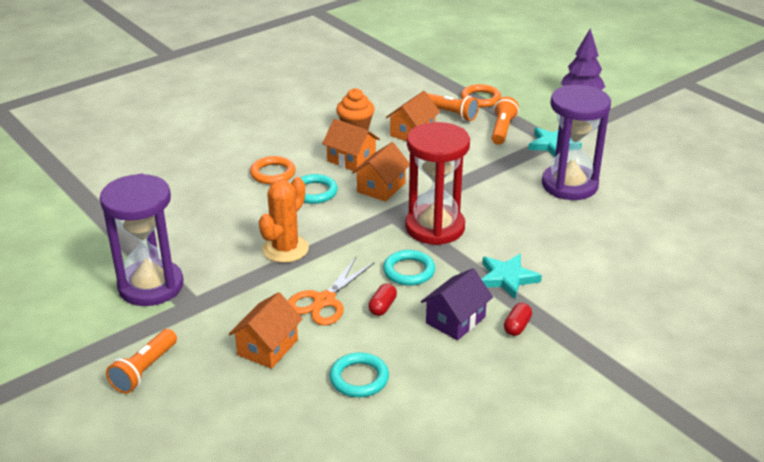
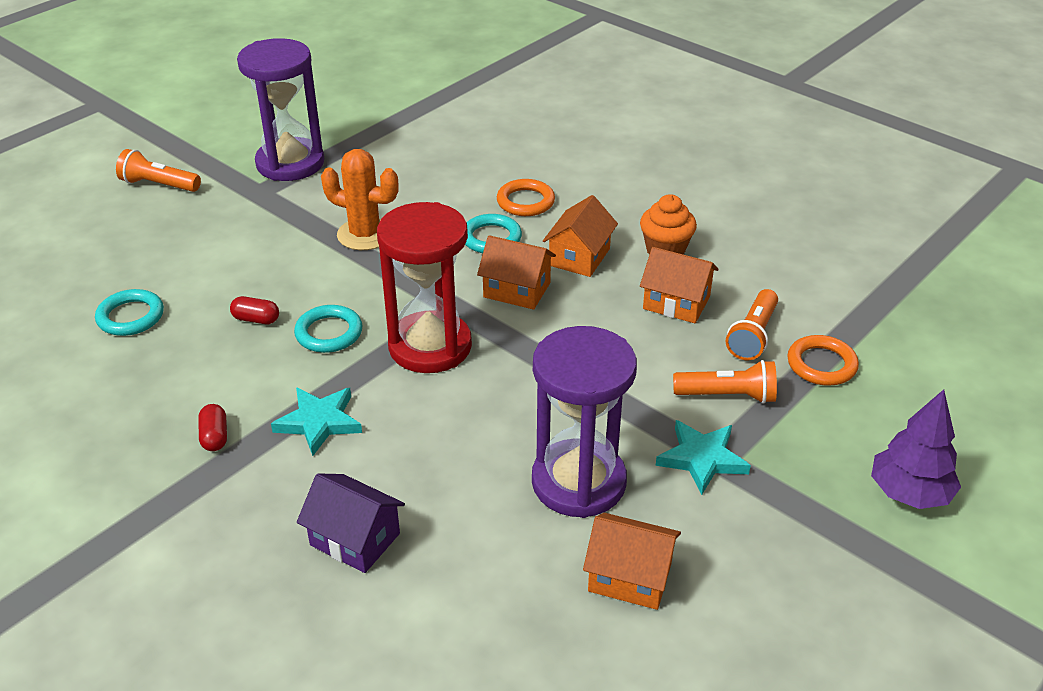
camera: 80 degrees right, 5 degrees up
orange house [229,292,303,369] -> orange house moved to [583,513,681,610]
orange scissors [288,257,375,326] -> none
purple house [421,268,493,340] -> purple house moved to [297,474,405,573]
red capsule [504,303,532,336] -> red capsule turned 60 degrees clockwise [198,404,227,451]

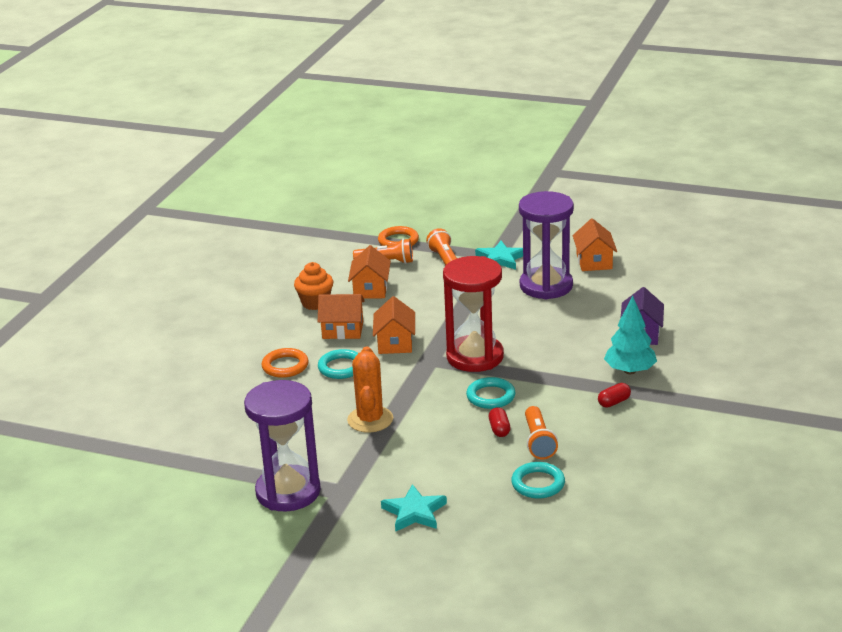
camera: 110 degrees left, 10 degrees down
orange flashlight [116,149,201,192] -> orange flashlight moved to [525,406,558,459]
turquoise star [271,387,362,456] -> turquoise star moved to [381,484,447,532]
purple tree [871,389,961,509] -> none
none -> turquoise tree [604,296,657,374]

